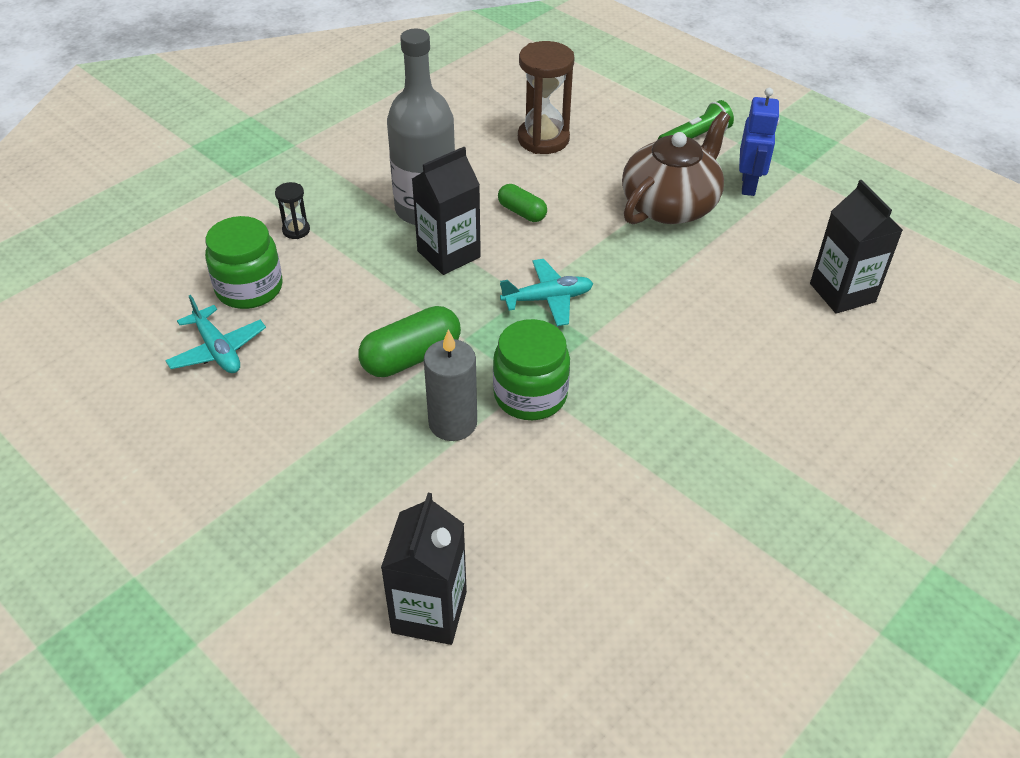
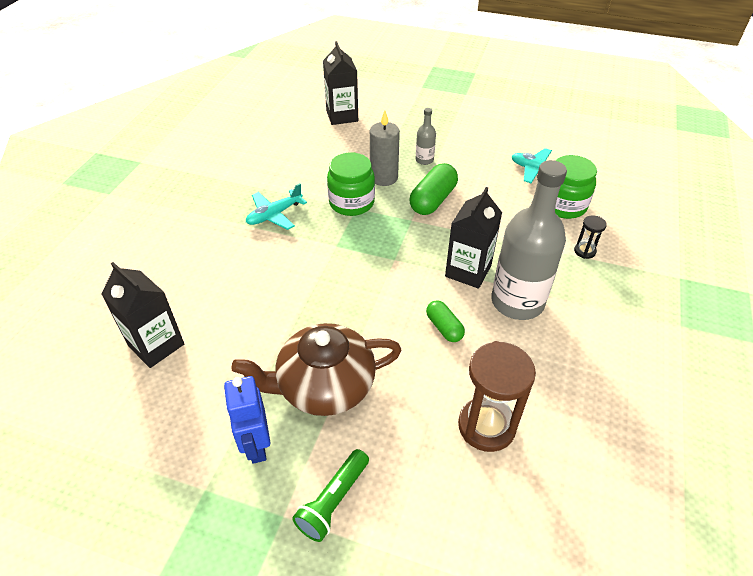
camera: 155 degrees right, 0 degrees up
green capsule [498,184,547,222] -> green capsule turned 45 degrees clockwise [426,300,465,342]
turquoise plane [500,259,593,326] -> turquoise plane moved to [246,183,307,230]
brown teapot [622,111,730,225] -> brown teapot turned 60 degrees clockwise [231,323,402,416]
none -> grey bottle [415,108,436,165]

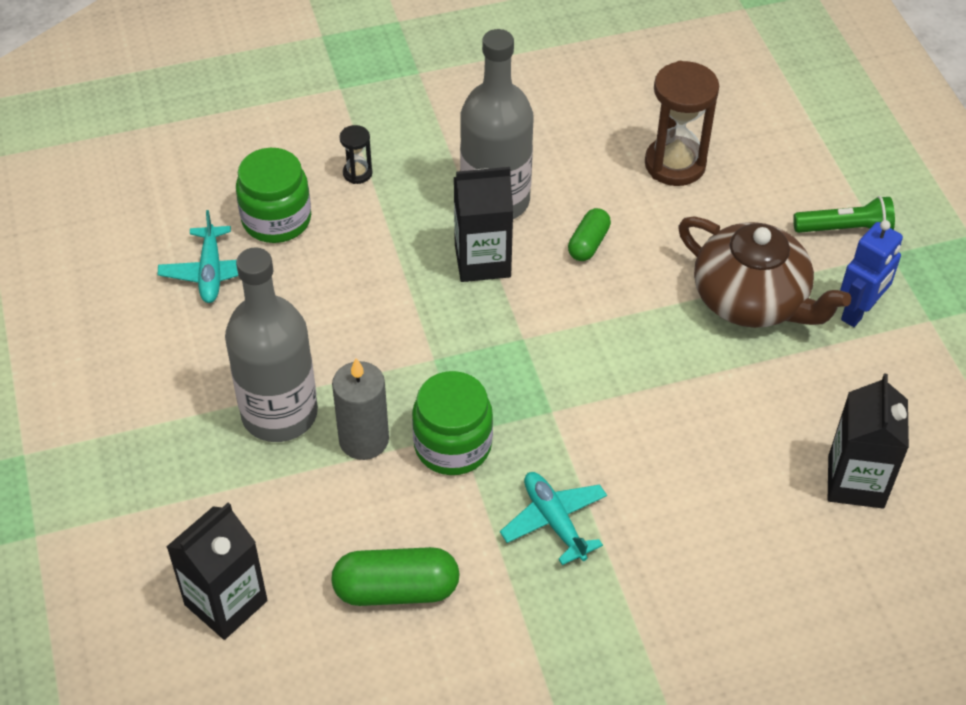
camera: 125 degrees left, 5 degrees up
turquoise plane [246,183,307,230] -> turquoise plane turned 135 degrees counterclockwise [500,472,607,565]
green capsule [409,163,458,215] -> green capsule moved to [331,547,460,606]
grey bottle [415,108,436,165] -> grey bottle [225,247,318,442], size x2.28

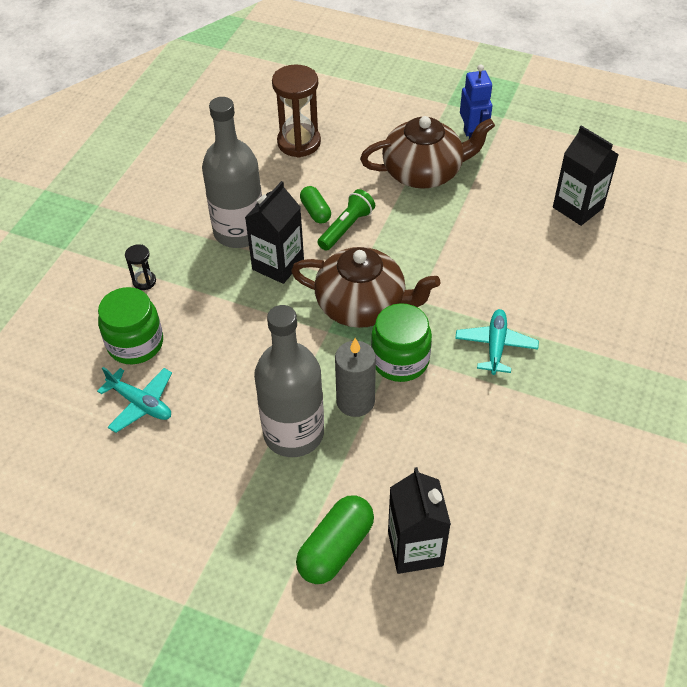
camera: 50 degrees left, 0 degrees up
green capsule [331,547,460,606] -> green capsule moved to [296,496,374,584]
turquoise plane [500,472,607,565] -> turquoise plane turned 90 degrees clockwise [455,309,539,375]
green flashlight [793,196,895,233] -> green flashlight moved to [318,189,375,251]
none -> brown teapot [291,247,440,328]

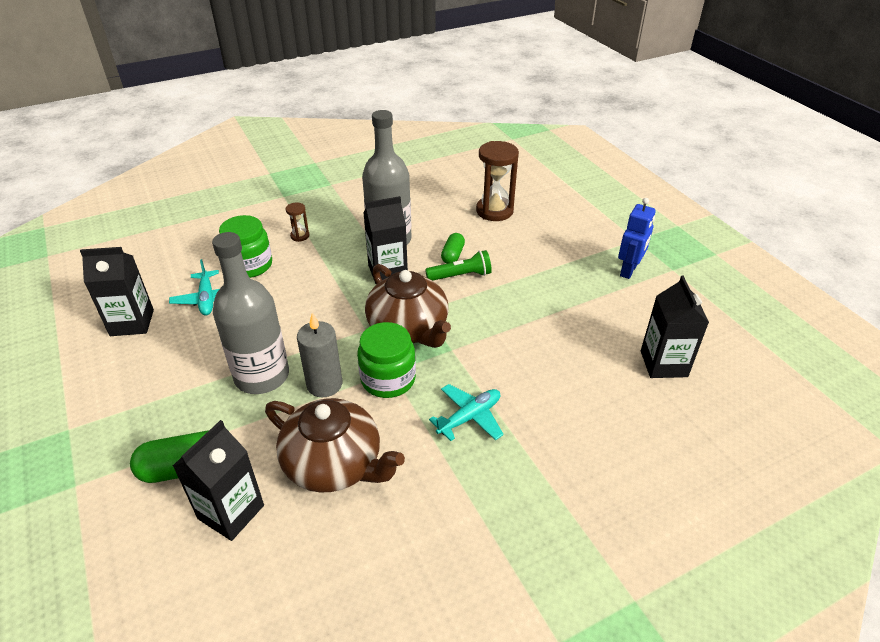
camera: 40 degrees right, 10 degrees down
black hourglass [125,244,156,290] -> brown hourglass [286,203,310,242]
brown teapot [360,116,495,189] -> brown teapot moved to [265,398,405,492]
none -> black carton [80,247,154,336]

